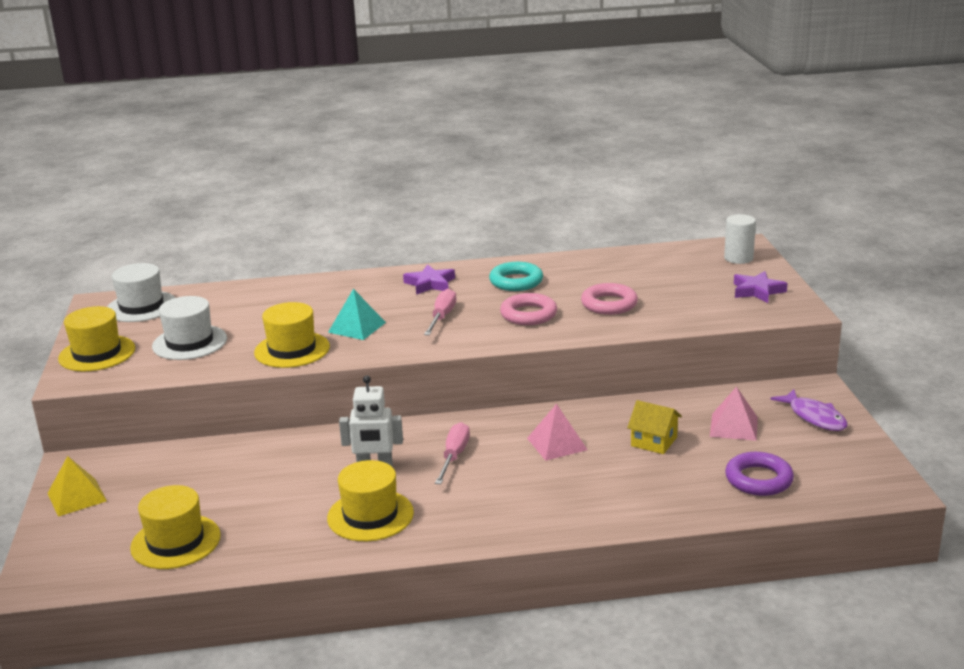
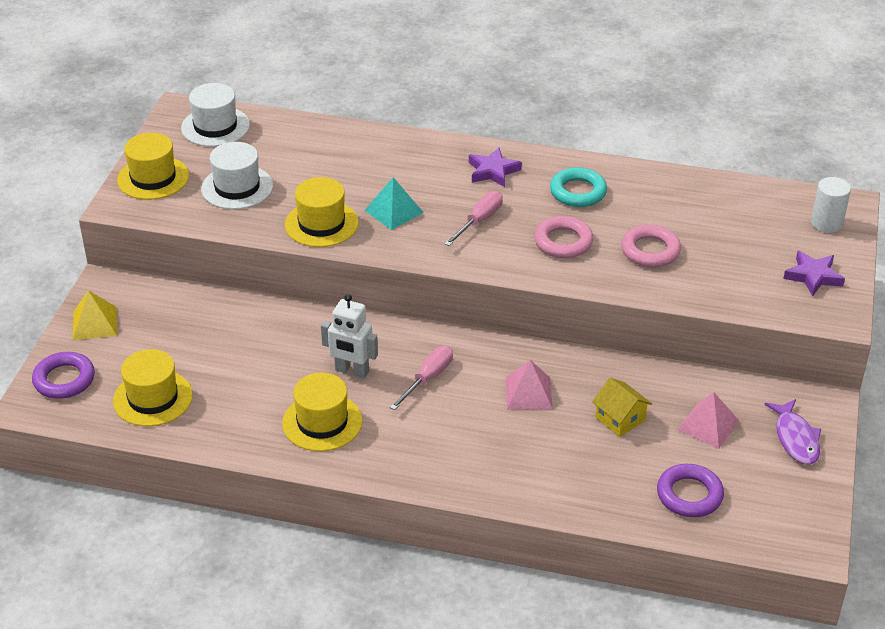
camera: 20 degrees right, 15 degrees up
none -> purple ring [32,352,95,399]

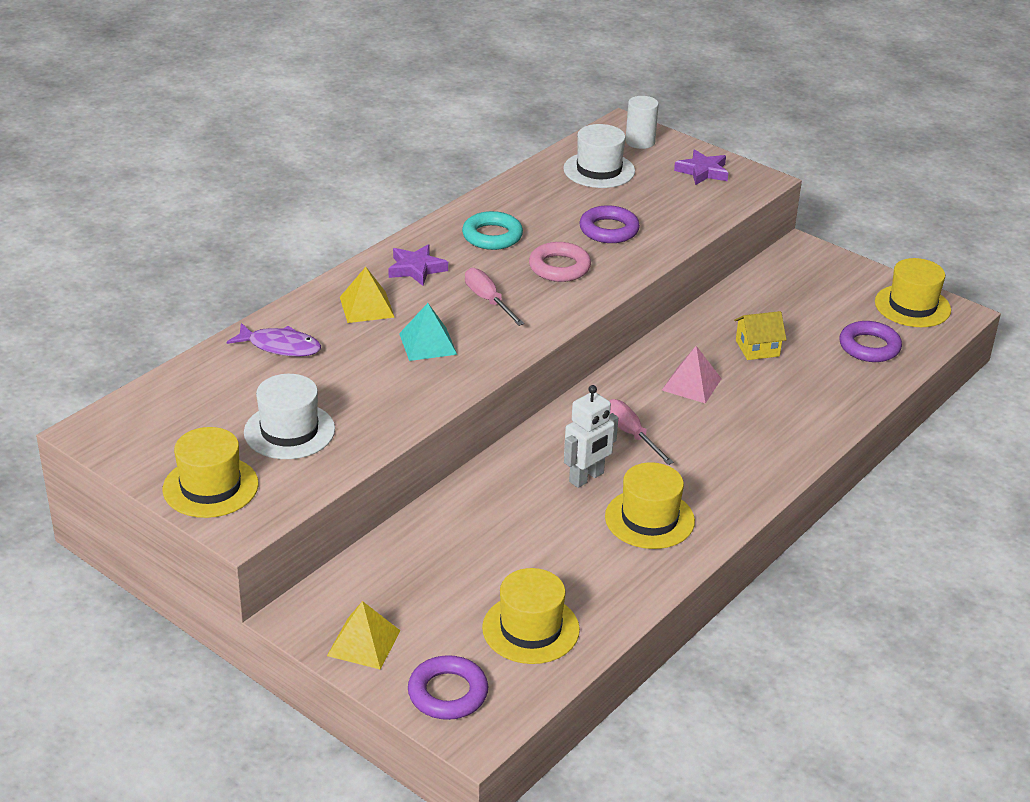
camera: 65 degrees left, 5 degrees down
white hat [181,83,250,147] -> white hat moved to [563,124,635,188]
yellow hat [285,177,359,247] -> yellow hat moved to [875,258,951,327]
pink ring [621,224,681,267] -> purple ring [579,205,640,243]
pink pyramid [677,392,739,449] -> none
purple fish [764,399,821,465] -> purple fish moved to [227,323,321,357]
none -> yellow pyramid [340,267,395,323]

